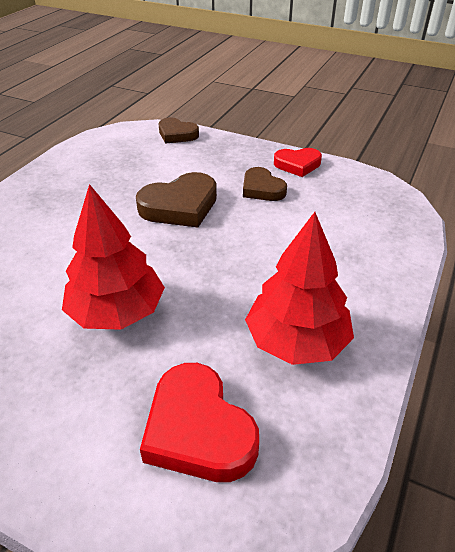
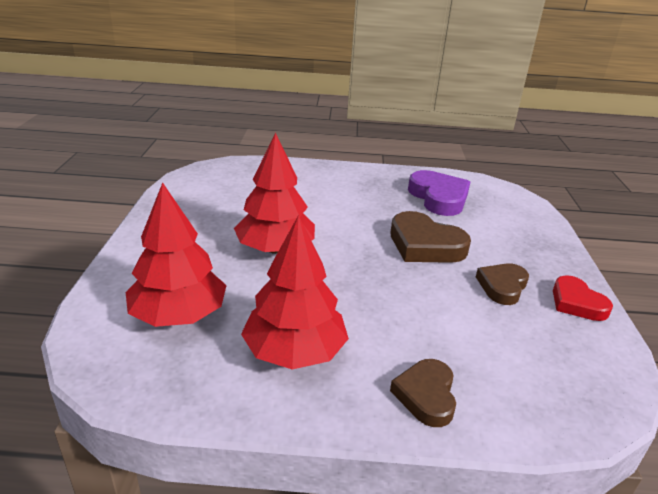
camera: 65 degrees right, 10 degrees down
red heart [140,363,259,482] -> red tree [126,182,227,327]
brown heart [159,117,199,144] -> brown heart moved to [390,359,456,427]
none -> purple heart [408,170,470,216]

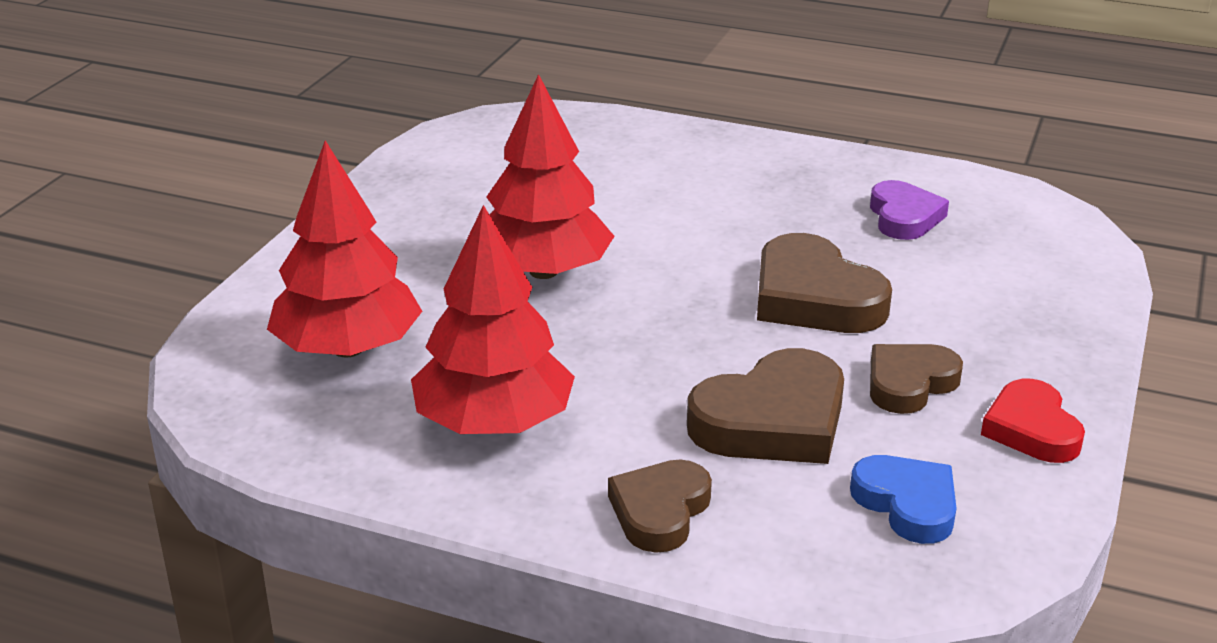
camera: 20 degrees right, 0 degrees up
purple heart [408,170,470,216] -> purple heart [870,180,949,240], size x0.64
none -> brown heart [687,348,844,464]
none -> blue heart [850,455,957,544]

